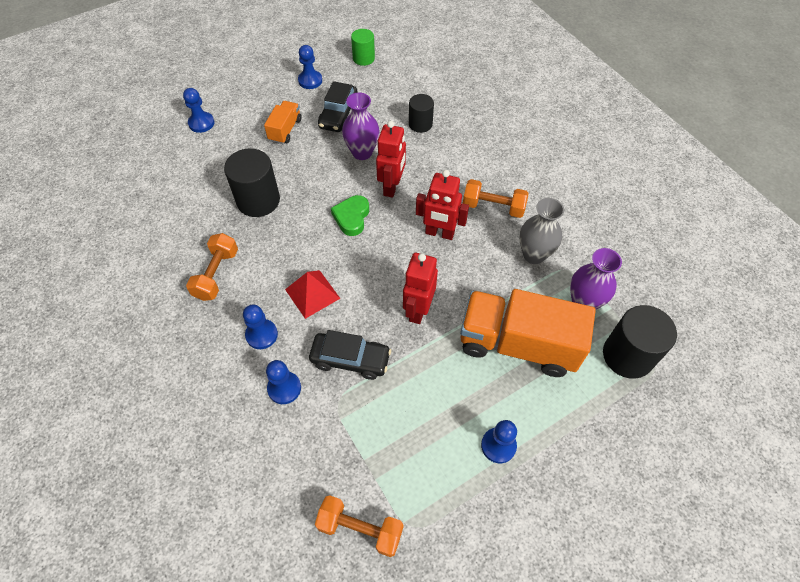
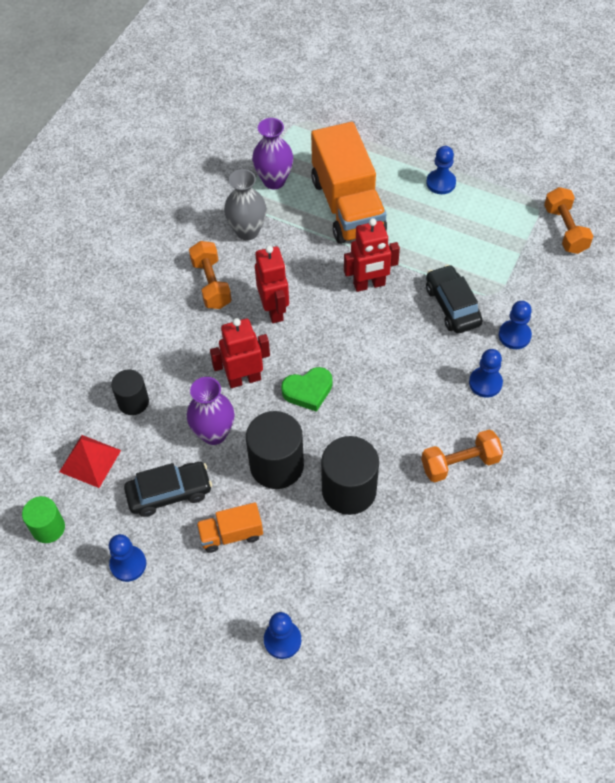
camera: 120 degrees left, 0 degrees up
red pyramid [285,270,341,319] -> red pyramid moved to [59,435,121,488]
black cylinder [603,305,677,379] -> black cylinder moved to [246,411,304,489]

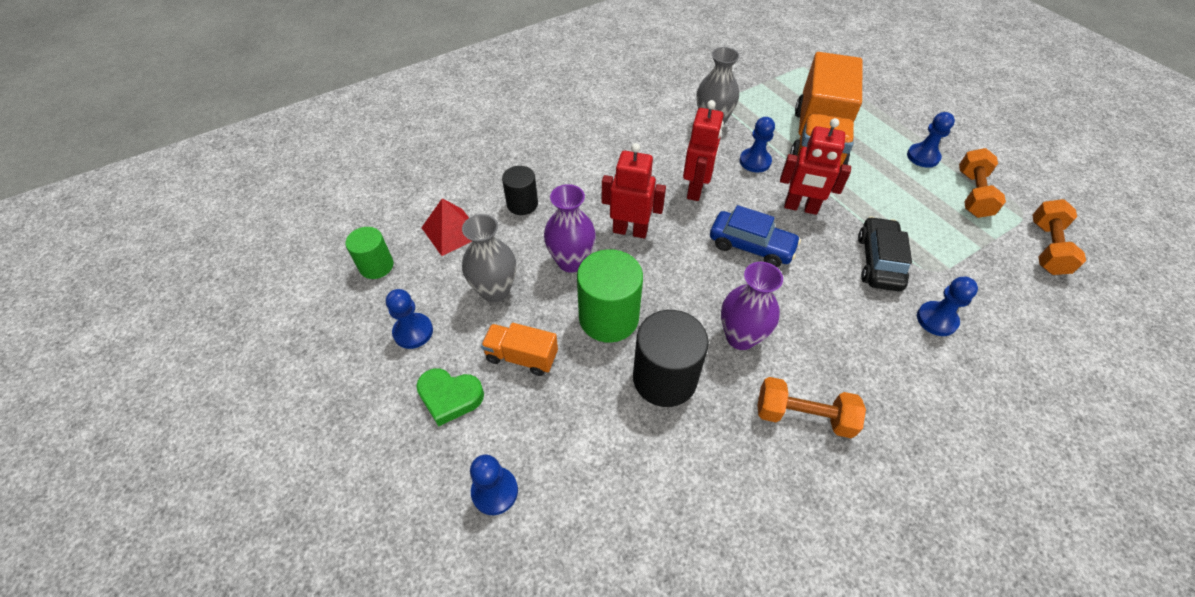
camera: 30 degrees right, 5 degrees down
black car [124,462,212,517] -> grey vase [462,214,516,303]
orange dumbbell [189,241,232,309] -> orange dumbbell moved to [959,148,1006,218]
black cylinder [246,411,304,489] -> green cylinder [577,249,643,343]
purple vase [252,118,293,189] -> purple vase moved to [721,262,783,350]
green heart [281,367,332,412] -> green heart moved to [416,368,484,426]
blue pawn [469,349,503,398] -> blue pawn moved to [739,117,775,172]
none -> blue car [710,205,801,267]

